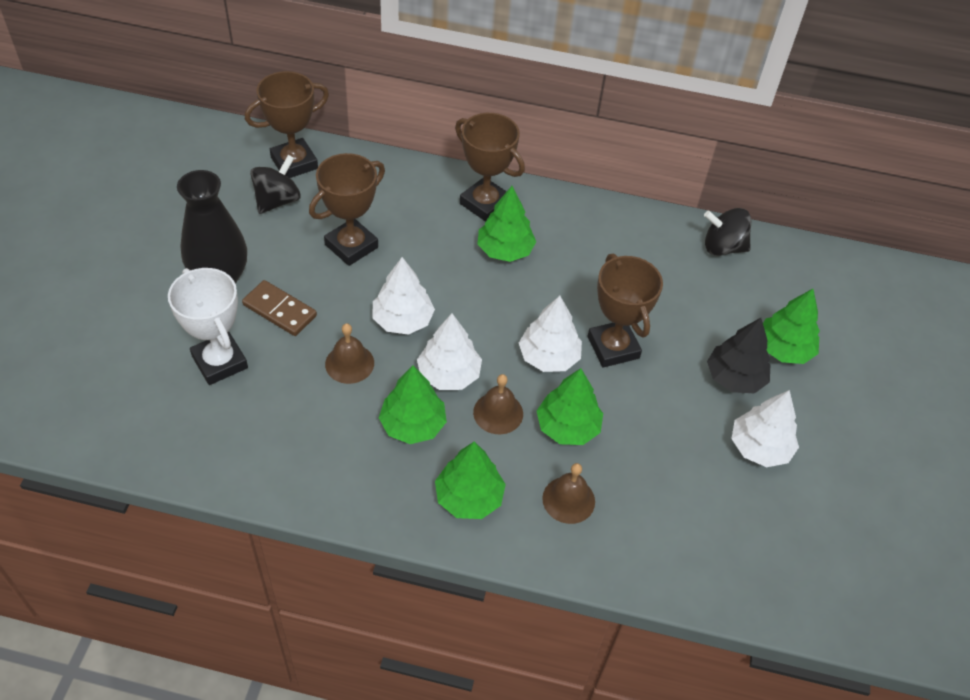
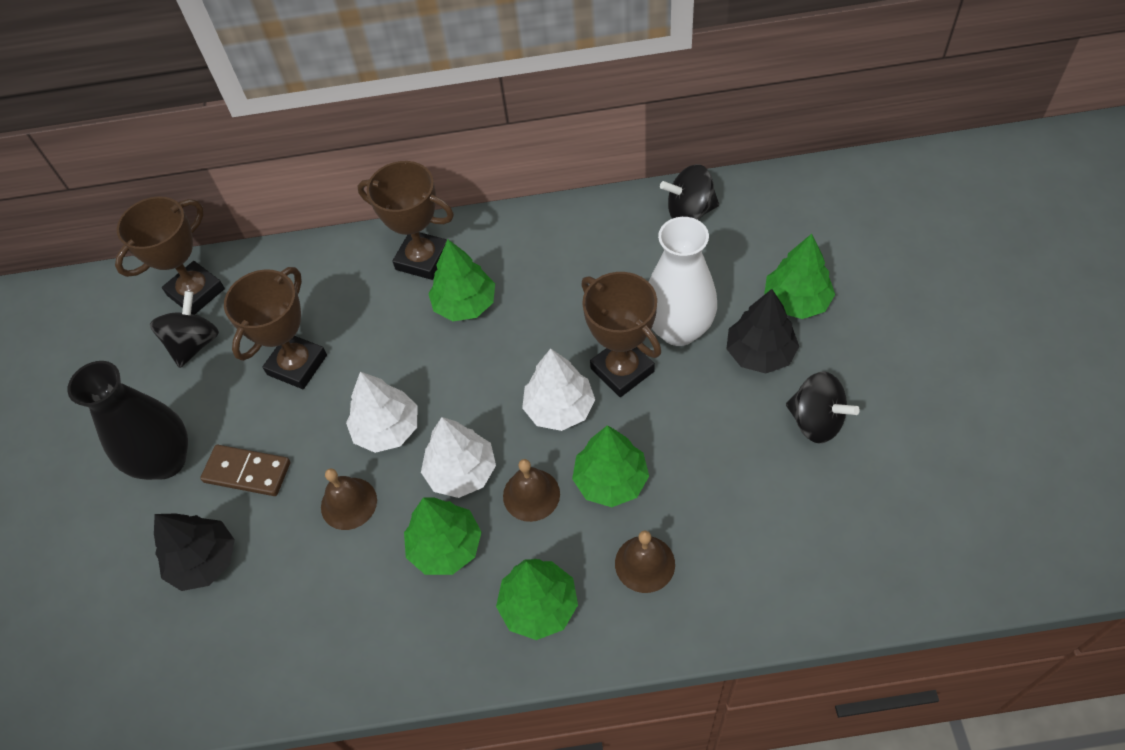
camera: 10 degrees left, 5 degrees up
white trophy [168,268,248,385] -> black tree [154,514,235,591]
white tree [731,390,799,467] -> black spinning top [786,372,860,443]
none -> white vase [649,217,717,346]

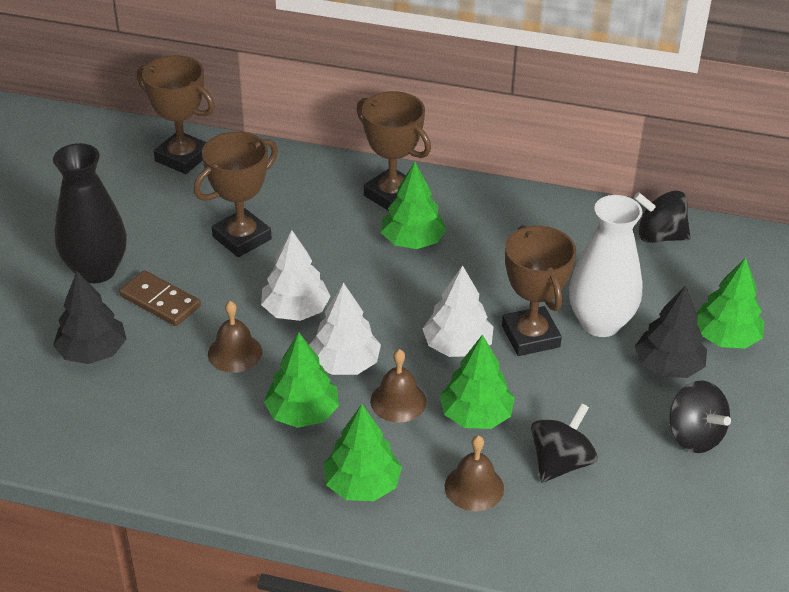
camera: 15 degrees right, 15 degrees down
brown trophy [115,196,225,315] -> brown trophy turned 60 degrees clockwise [137,55,215,174]
black spinning top [150,291,219,368] -> black spinning top moved to [531,403,597,483]

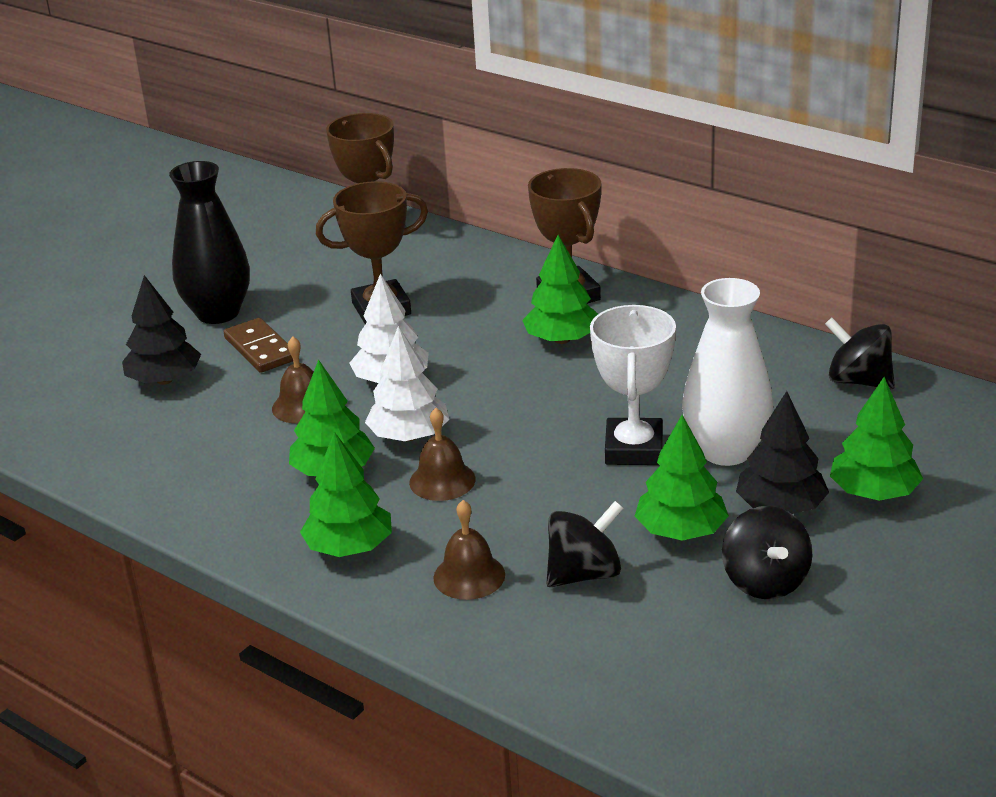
camera: 25 degrees right, 10 degrees down
white tree [423,266,494,357] -> none
green tree [440,334,515,429] -> green tree moved to [635,415,729,541]
brown trophy [502,225,576,356] -> white trophy [590,305,676,465]

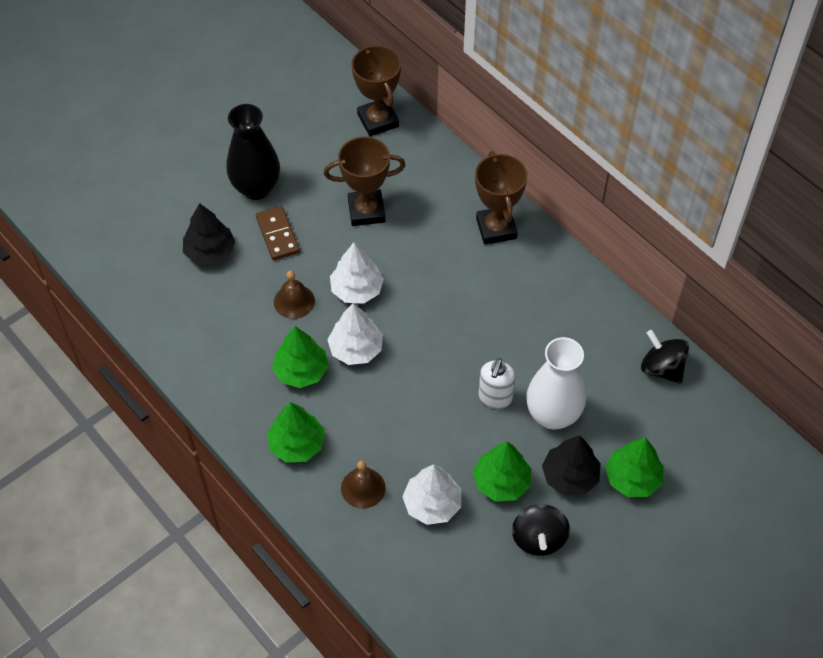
camera: 10 degrees right, 25 degrees up
brown bell [409,408,476,501] -> none
green tree [522,235,598,344] -> none
black spinning top [546,501,624,587] -> white tree [402,464,461,525]
white trophy [590,305,676,465] -> white soap dispenser [478,358,515,409]

